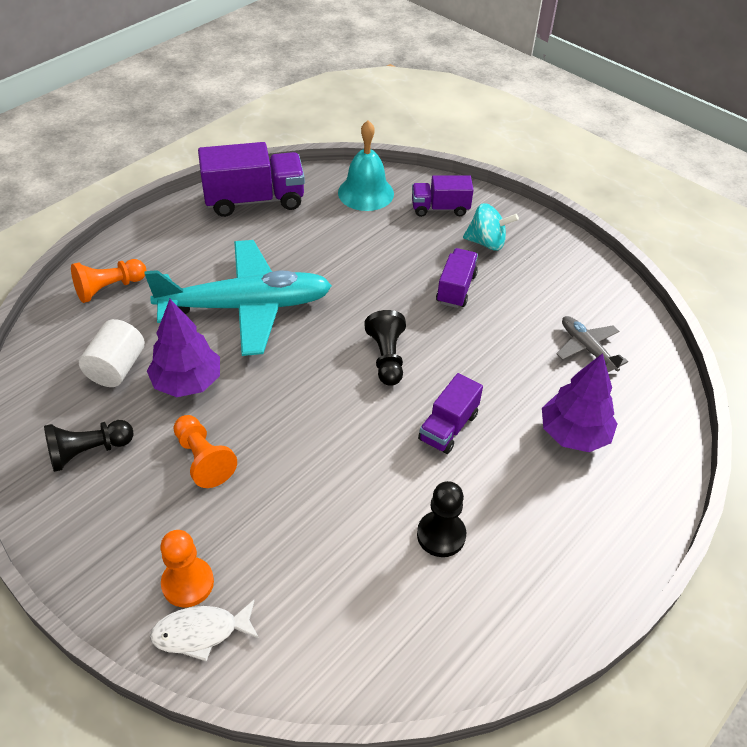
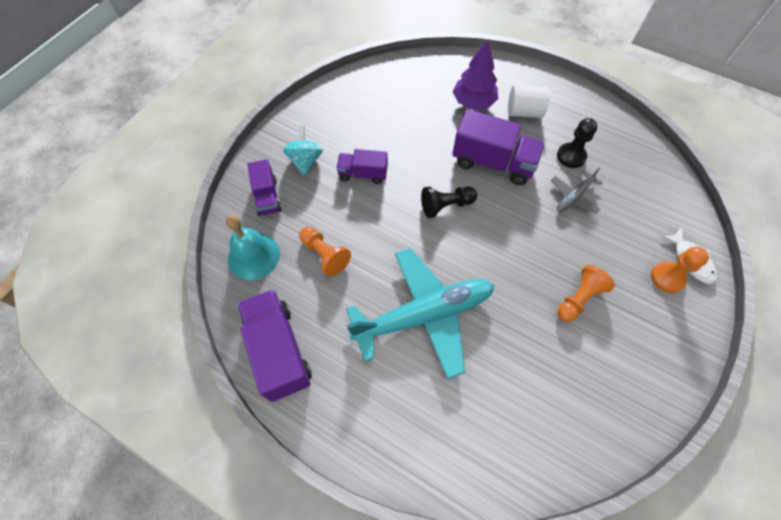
camera: 100 degrees left, 15 degrees up
black pawn [44,420,134,472] -> none
orange pawn [71,259,146,303] -> orange pawn moved to [299,227,351,276]
white cylinder [79,319,145,387] -> white cylinder moved to [508,85,549,118]
turquoise plane [145,240,332,356] -> turquoise plane turned 90 degrees clockwise [346,248,494,379]
purple tree [147,299,220,397] -> none
purple truck [418,373,483,454] -> purple truck [452,109,545,185], size x1.69
grey plane [556,316,628,372] -> grey plane moved to [551,168,603,214]

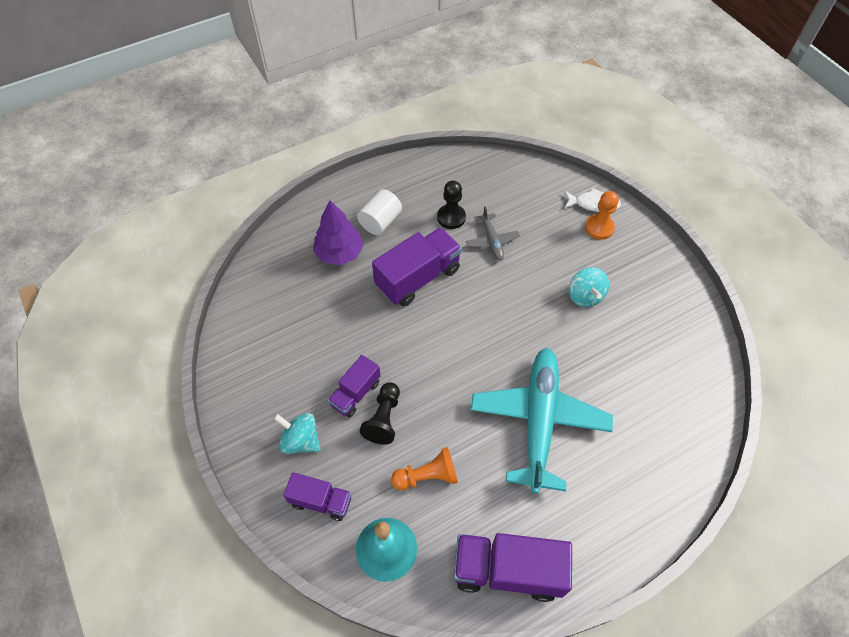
camera: 60 degrees left, 5 degrees down
black pawn [421,187,477,218] -> black pawn moved to [360,382,400,444]
orange pawn [557,265,615,322] -> turquoise spinning top [569,267,609,307]

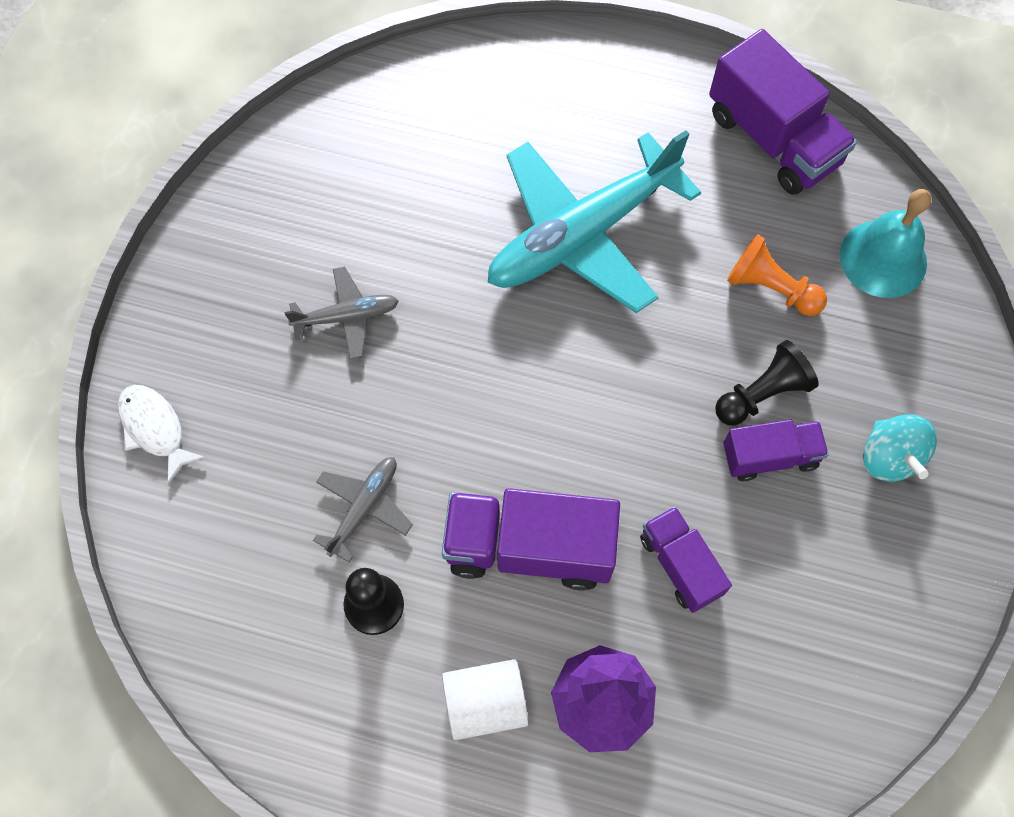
camera: 135 degrees left, 10 degrees up
purple truck [283,472,351,521] -> purple truck moved to [640,506,732,613]
turquoise spinning top [569,267,609,307] -> grey plane [284,267,399,359]
orange pawn [585,191,619,240] -> none

